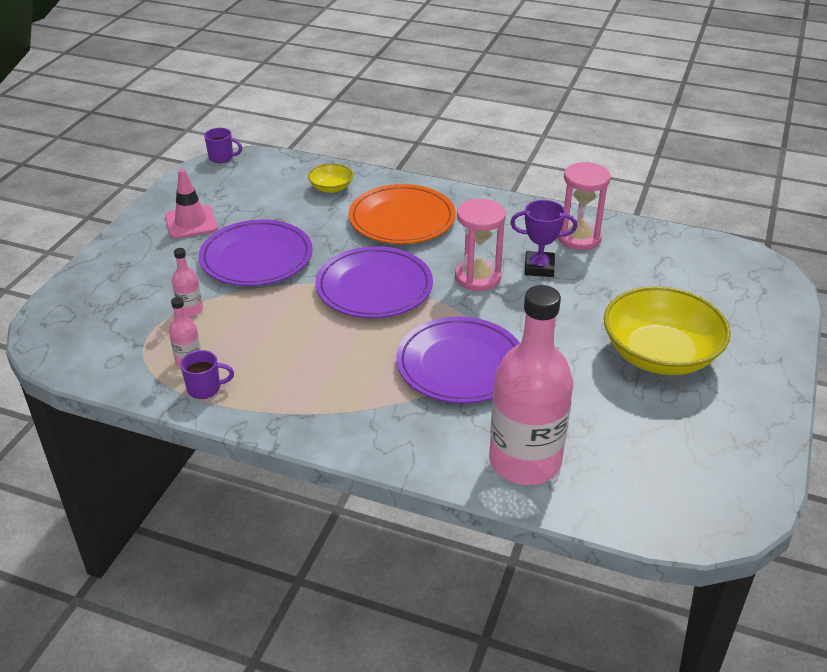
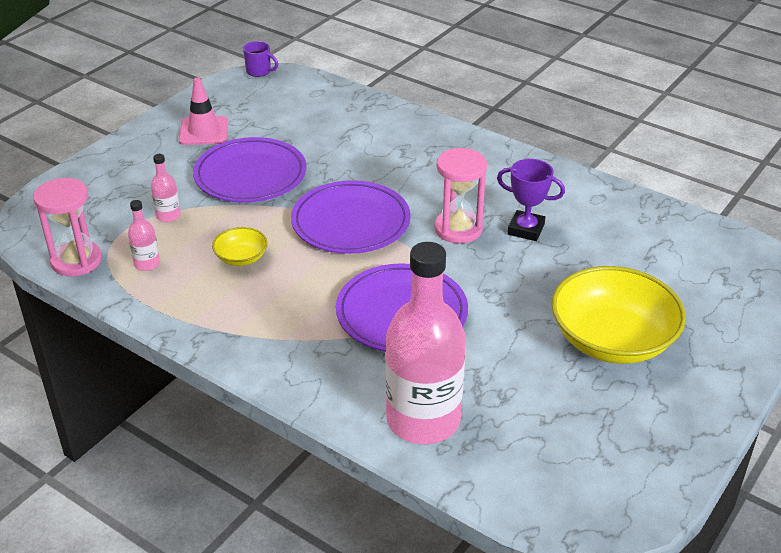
camera: 15 degrees right, 0 degrees up
purple mug [180,350,234,399] -> none
yellow bowl [308,164,353,193] -> yellow bowl moved to [212,227,267,266]
orange plate [349,184,456,244] -> none
pink hourglass [558,162,611,250] -> pink hourglass moved to [33,178,102,276]

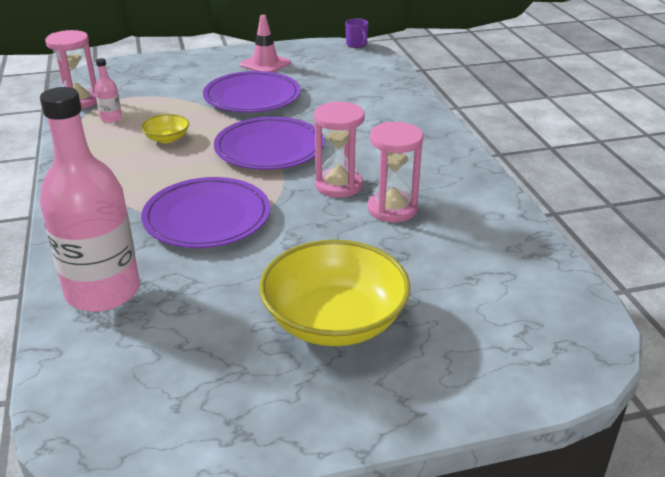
camera: 40 degrees right, 5 degrees down
pink bottle [151,154,181,222] -> none
purple trophy [497,159,565,241] -> pink hourglass [368,122,423,222]

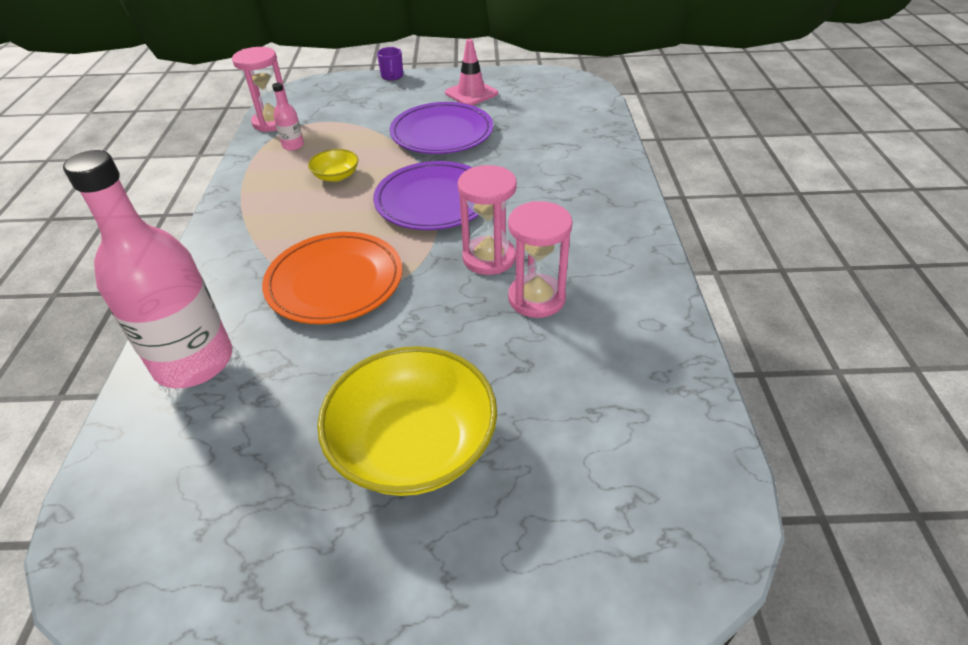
camera: 15 degrees right, 10 degrees up
purple plate [141,177,270,248] -> orange plate [262,232,402,324]
purple mug [346,18,368,48] -> purple mug moved to [377,47,403,81]

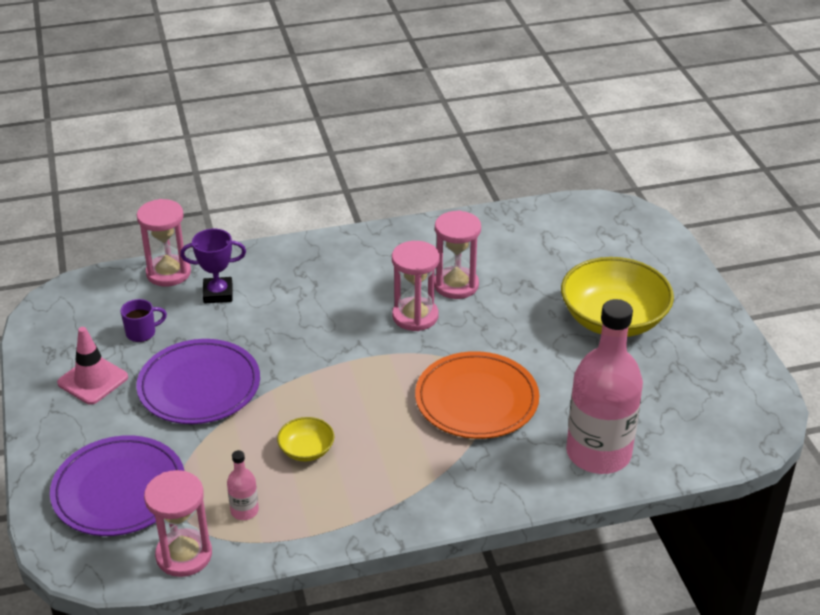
camera: 105 degrees left, 5 degrees down
purple plate [373,161,479,230] -> purple plate moved to [50,435,185,536]
purple mug [377,47,403,81] -> purple mug moved to [120,299,167,342]
none -> pink hourglass [137,199,191,286]
none -> purple trophy [180,229,246,304]

